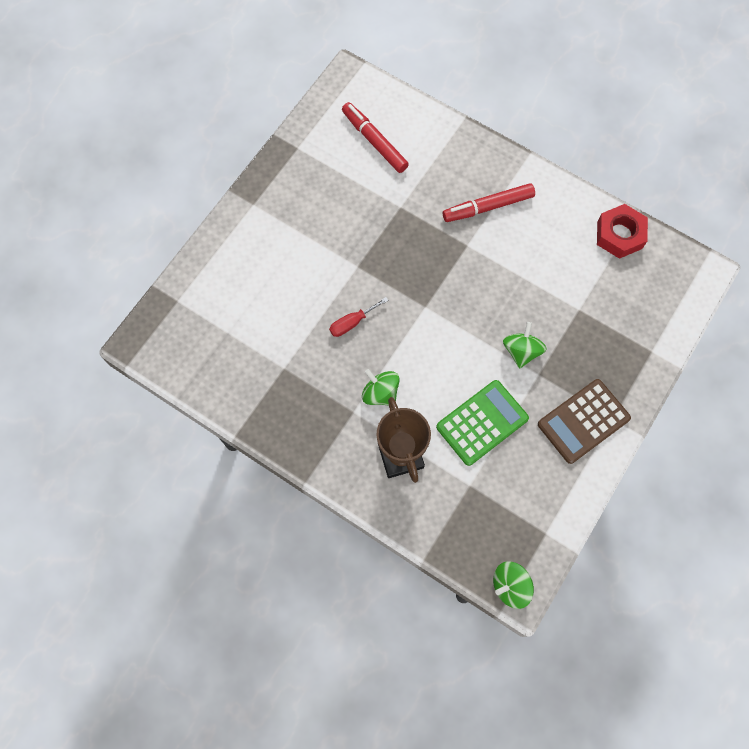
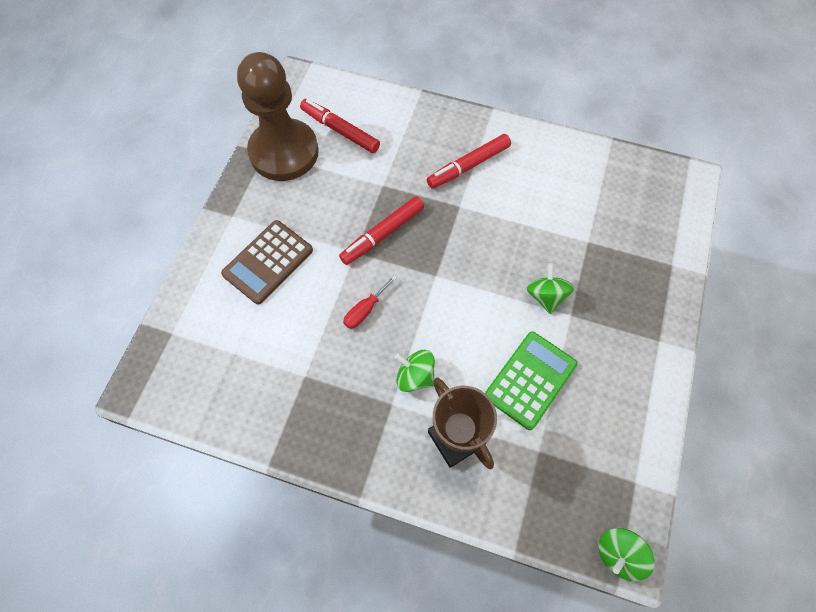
camera: 15 degrees left, 5 degrees down
brown calculator [538,379,631,464] -> brown calculator moved to [221,220,313,304]
red nut [597,204,648,259] -> none
none -> brown pawn [237,52,319,181]
none -> red marker [339,196,424,265]

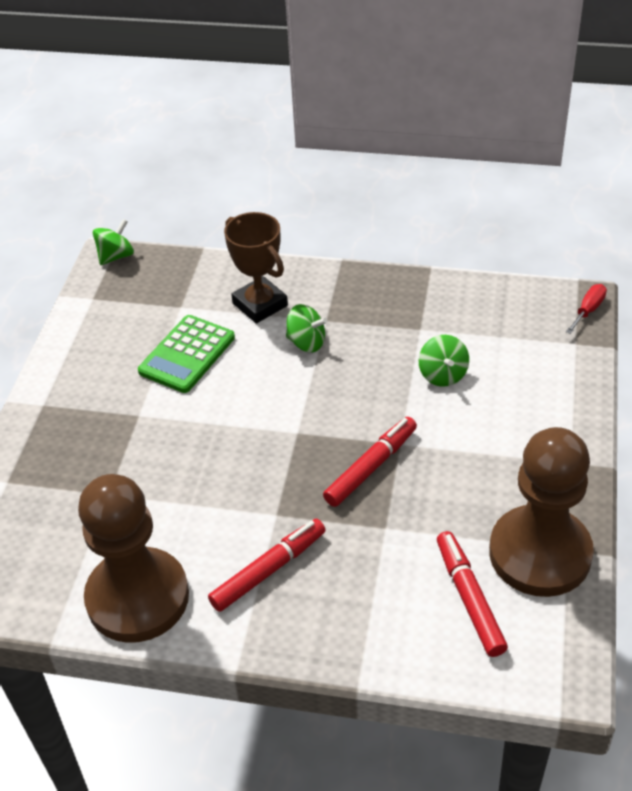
camera: 175 degrees right, 20 degrees down
brown calculator [221,220,313,304] -> none
red marker [300,99,380,153] -> red marker turned 135 degrees counterclockwise [437,531,508,657]
red screwdriver [343,275,397,329] -> red screwdriver moved to [566,284,607,334]
green spinning top [527,263,574,314] -> green spinning top moved to [419,335,469,387]
none -> brown pawn [78,474,189,643]

